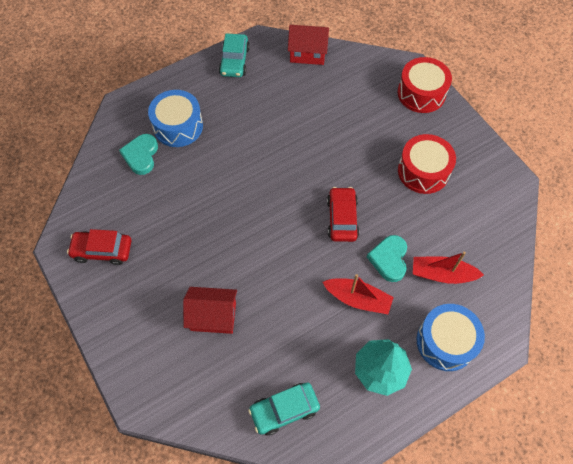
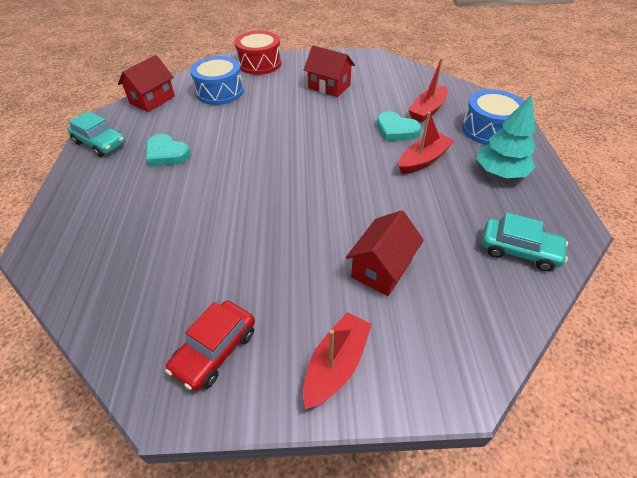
camera: 60 degrees left, 15 degrees down
turquoise heart [119,134,158,175] -> turquoise heart moved to [146,134,190,166]
blue drum [148,90,203,147] -> blue drum moved to [190,56,244,105]
turquoise car [248,383,320,436] -> turquoise car turned 75 degrees counterclockwise [482,213,568,271]
red car [327,187,359,242] -> none
red drum [398,134,456,194] -> red house [304,45,355,97]
none -> red boat [303,312,372,409]

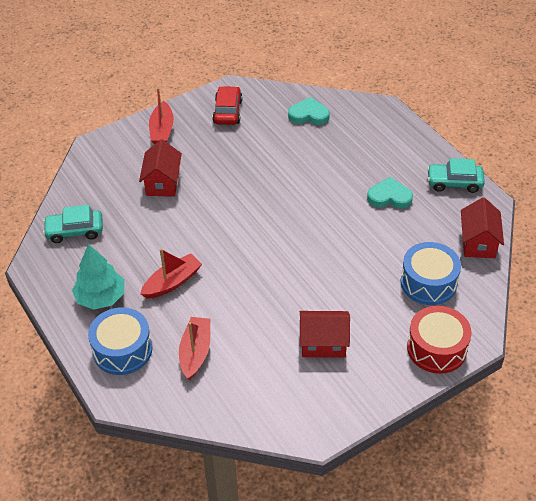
camera: 150 degrees right, 0 degrees up
turquoise heart [377,111,421,141] -> turquoise heart moved to [288,97,330,125]
red boat [399,112,454,174] -> red boat turned 150 degrees counterclockwise [140,249,202,299]

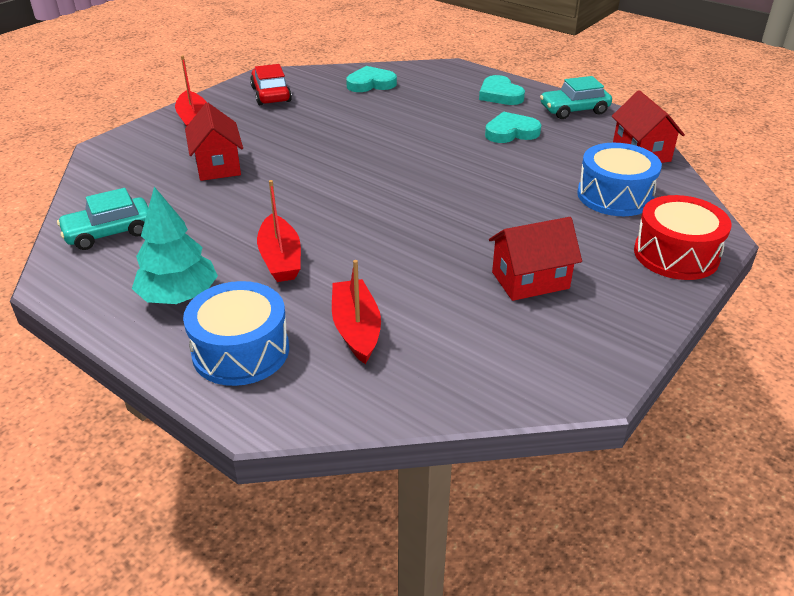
camera: 20 degrees left, 10 degrees down
red boat [140,249,202,299] -> red boat turned 135 degrees clockwise [257,180,301,282]
none -> turquoise heart [479,75,525,105]

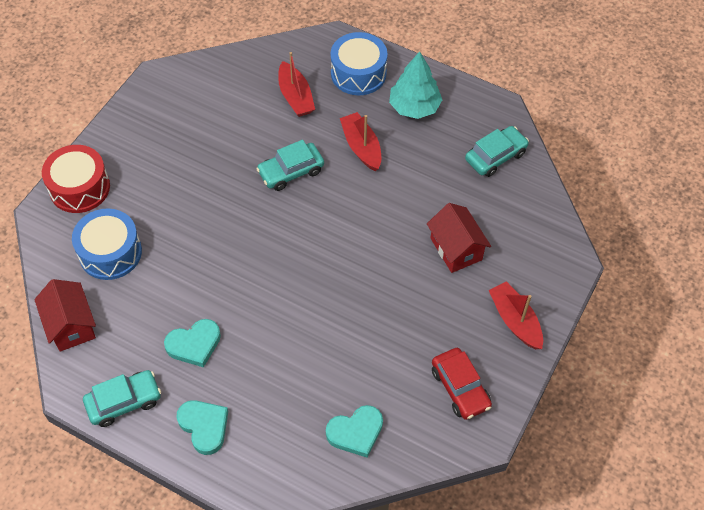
camera: 170 degrees right, 20 degrees up
red house [489,217,582,301] -> none
none -> turquoise car [256,140,324,191]

